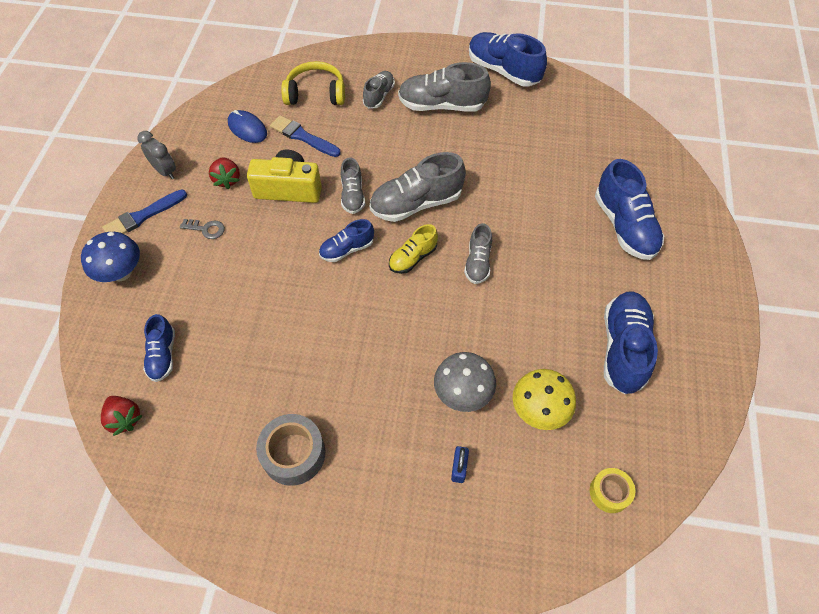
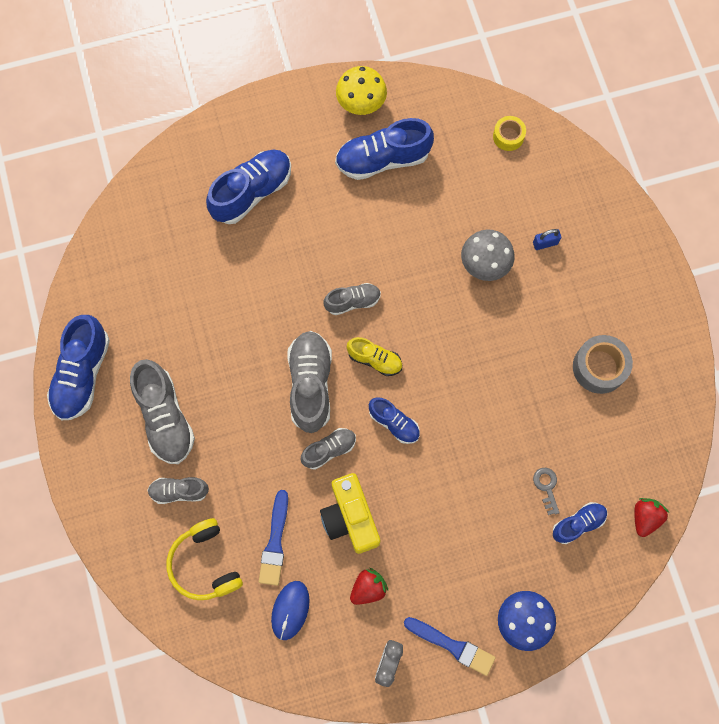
camera: 115 degrees left, 15 degrees up
grey key [180,219,225,239] -> grey key moved to [533,468,560,515]
grey shoe [370,152,466,222] -> grey shoe turned 135 degrees counterclockwise [287,331,332,433]
yellow mushroom [513,369,576,430] -> yellow mushroom moved to [336,66,387,115]

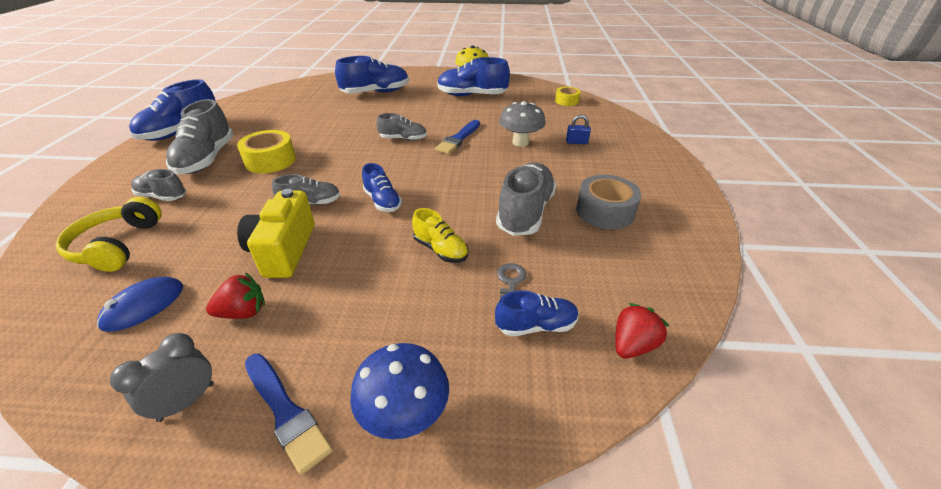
camera: 20 degrees right, 35 degrees down
blue brush [259,490,288,586] -> blue brush moved to [435,120,480,154]
grey shoe [287,331,332,433] -> grey shoe moved to [496,163,556,236]
yellow shoe [347,337,402,376] -> yellow shoe moved to [412,208,468,263]
none -> yellow tape [237,130,296,173]

